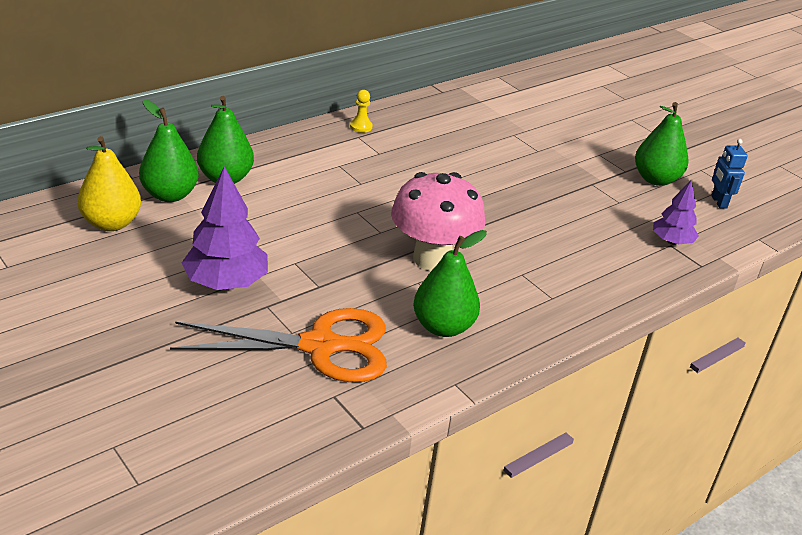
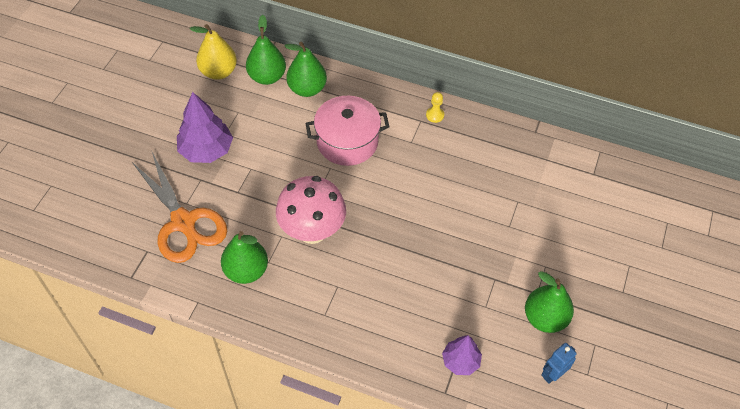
camera: 60 degrees right, 20 degrees up
none -> pink pot [305,96,390,166]

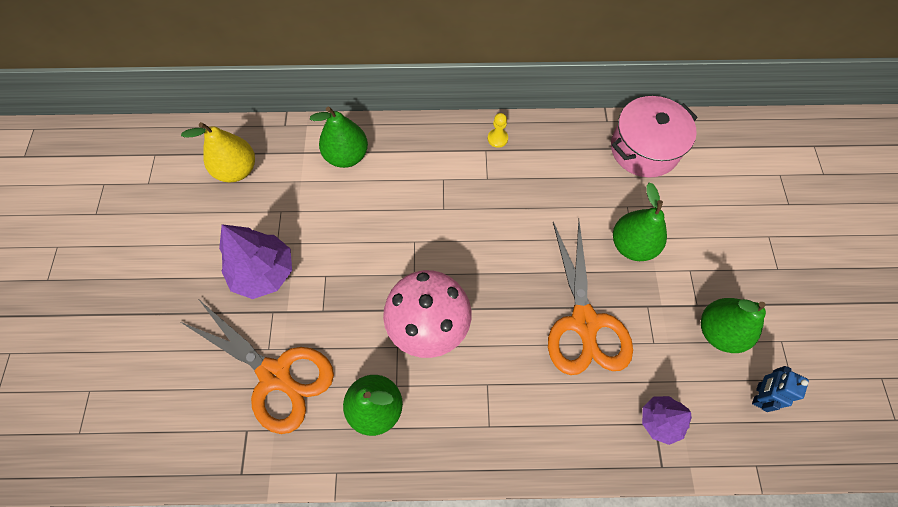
camera: 20 degrees left, 10 degrees up
green pear [246,15,286,85] -> green pear moved to [613,183,667,261]
pink pot [305,96,390,166] -> pink pot moved to [611,96,698,178]
none -> orange scissors [548,220,633,375]

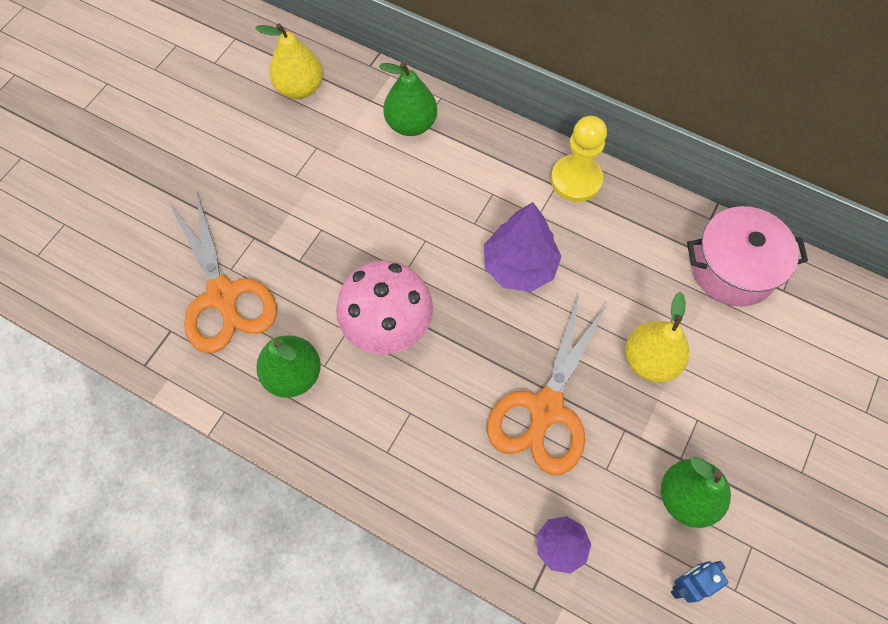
camera: 30 degrees right, 0 degrees up
purple tree [219,224,292,299] -> purple tree moved to [484,202,561,292]
yellow pawn [488,113,508,148] -> yellow pawn [551,116,607,202], size x2.09
green pear [613,183,667,261] -> yellow pear [625,292,689,382]

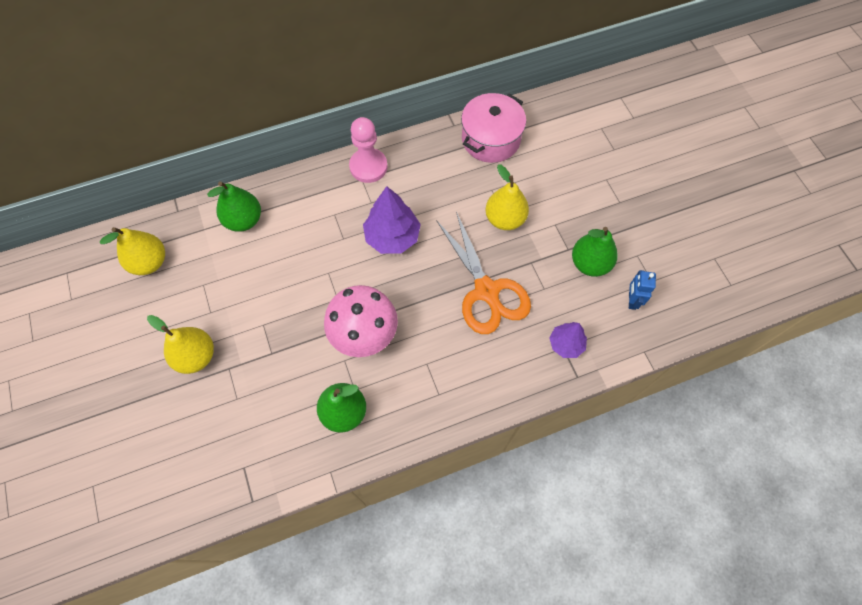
camera: 50 degrees left, 0 degrees up
orange scissors [170,191,277,353] -> none
yellow pawn [551,116,607,202] -> pink pawn [349,117,388,183]
none -> yellow pear [147,315,214,374]

